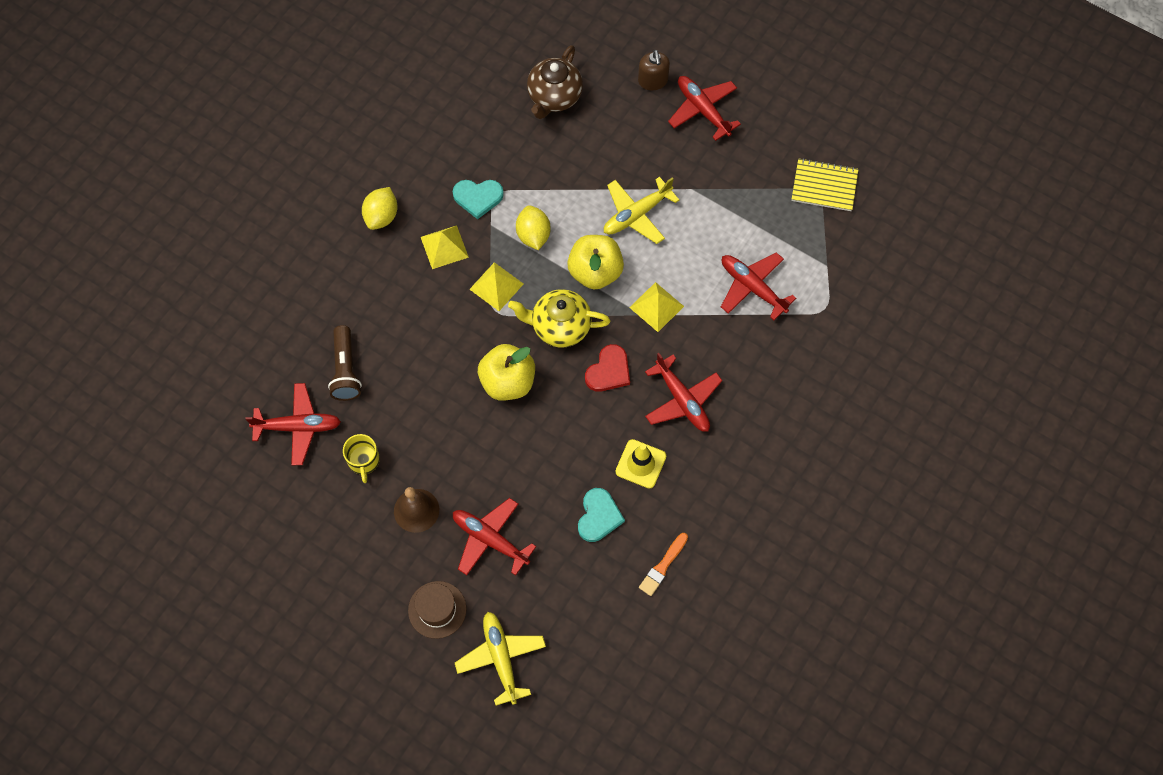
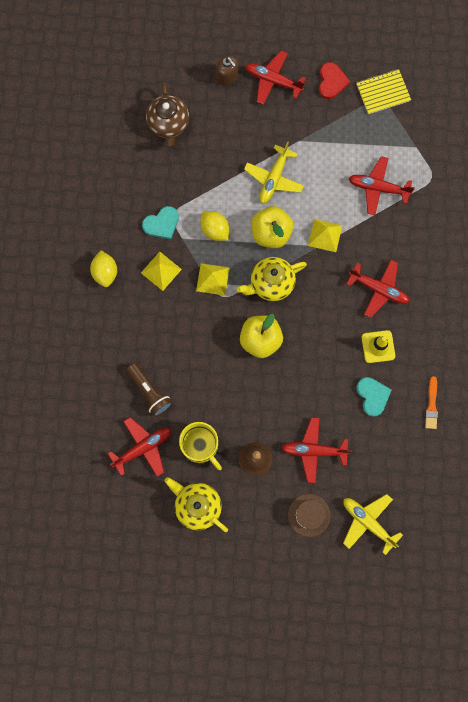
camera: 30 degrees left, 10 degrees up
yellow mug [343,434,380,483] -> yellow mug [179,422,222,470], size x1.53
red heart [585,344,630,392] -> red heart moved to [319,62,350,99]
none -> yellow teapot [164,477,228,532]

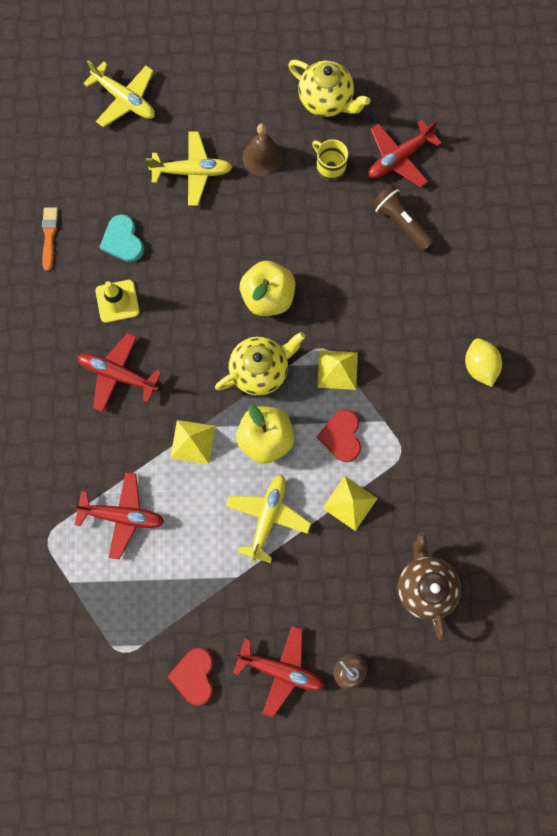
camera: 175 degrees right, 0 degrees up
yellow pyramid [141,252,182,291] -> yellow pyramid moved to [323,476,378,531]
turquoise heart [142,206,179,239] -> none
yellow mug [179,422,222,470] -> yellow mug [312,139,348,180], size x0.66
yellow lemon [201,211,229,241] -> red heart [317,409,361,462]
red plane [281,417,352,483] -> yellow plane [146,131,232,206]
brown hat [288,494,331,537] -> none
yellow notebook [356,69,411,114] -> none

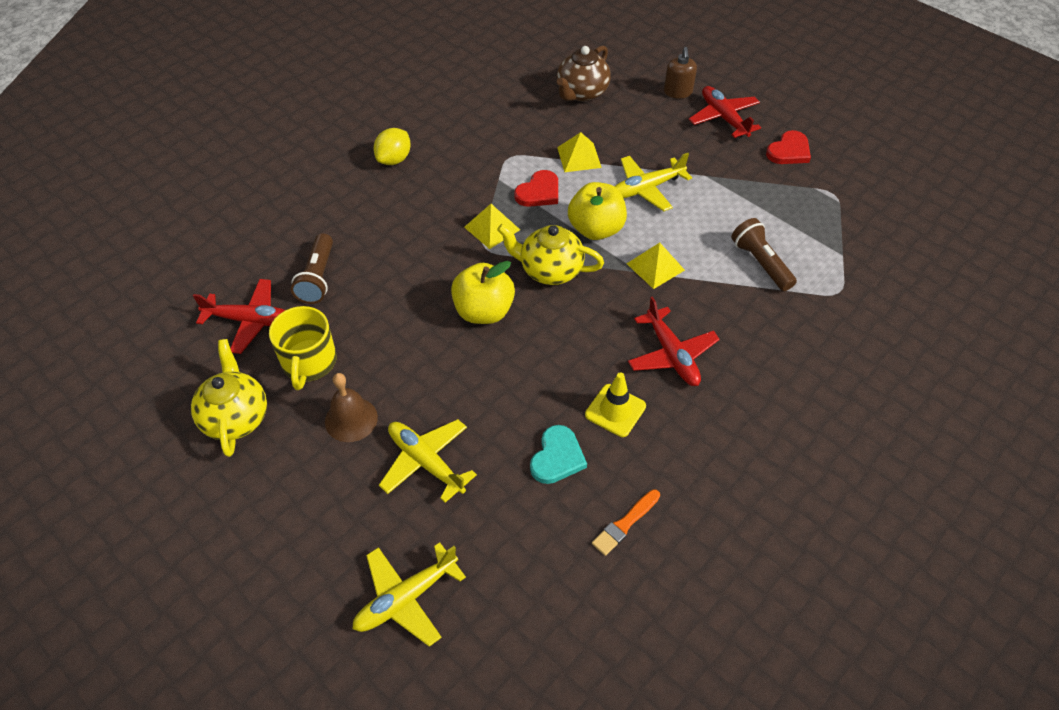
camera: 135 degrees left, 25 degrees down
red plane [70,472,164,560] -> brown flashlight [731,218,797,291]
yellow plane [83,60,155,127] -> yellow plane turned 120 degrees counterclockwise [352,543,466,647]
yellow mug [312,139,348,180] -> yellow mug [269,306,337,390], size x1.53

